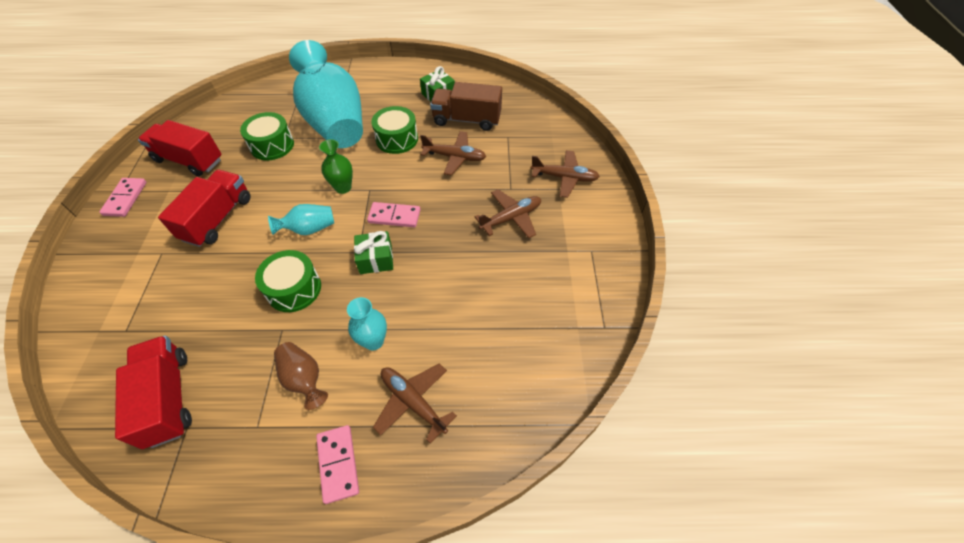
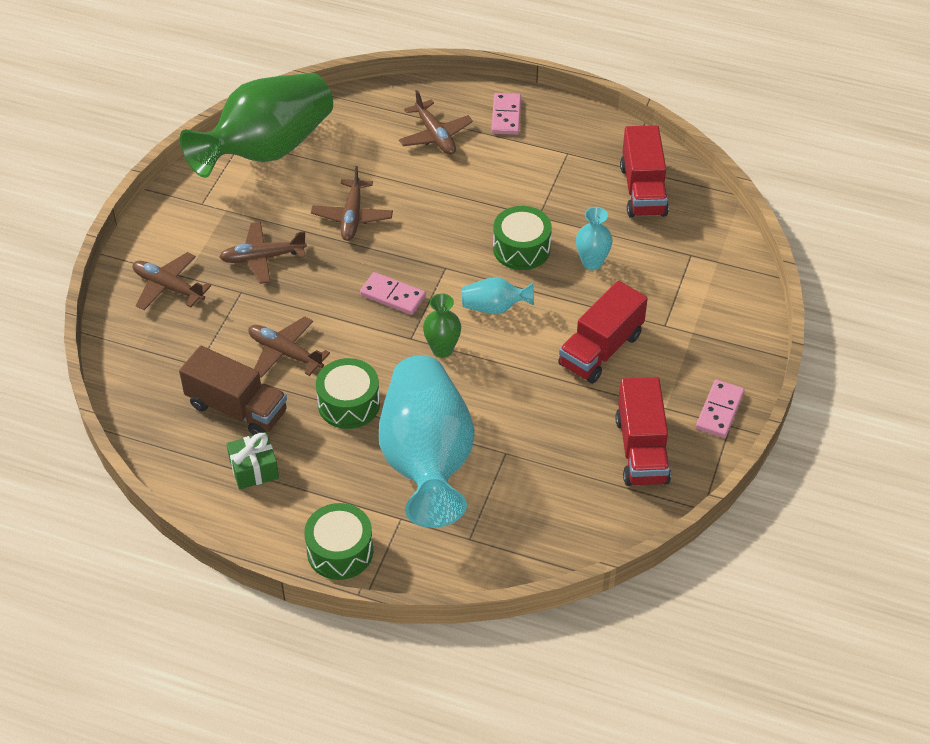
camera: 160 degrees left, 5 degrees down
red truck [138,120,222,176] -> red truck turned 45 degrees clockwise [615,377,671,486]
green drum [240,112,294,160] -> green drum moved to [304,503,373,580]
brown vase [274,342,328,410] -> none
turquoise vase [347,297,387,350] -> turquoise vase moved to [576,207,613,270]
green gift [354,231,393,274] -> none
none -> green vase [180,73,333,178]
none -> brown plane [311,166,393,241]

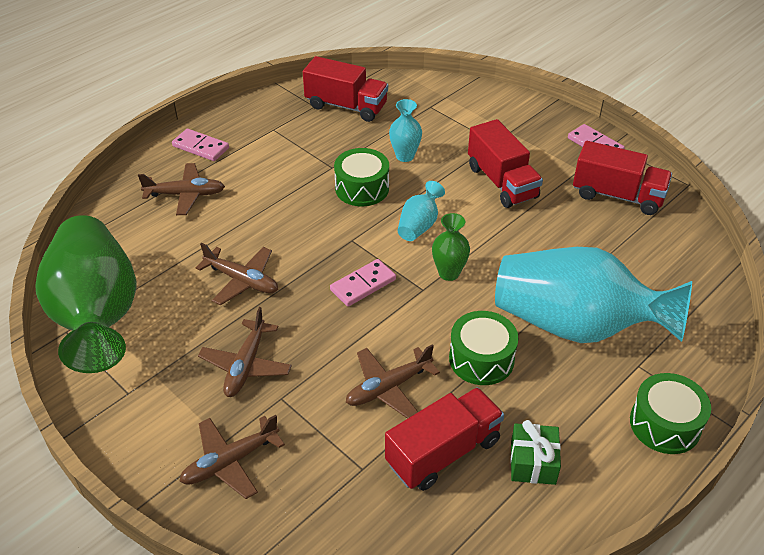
camera: 65 degrees left, 5 degrees down
brown truck [179,346,287,435] -> red truck [385,387,504,491]

